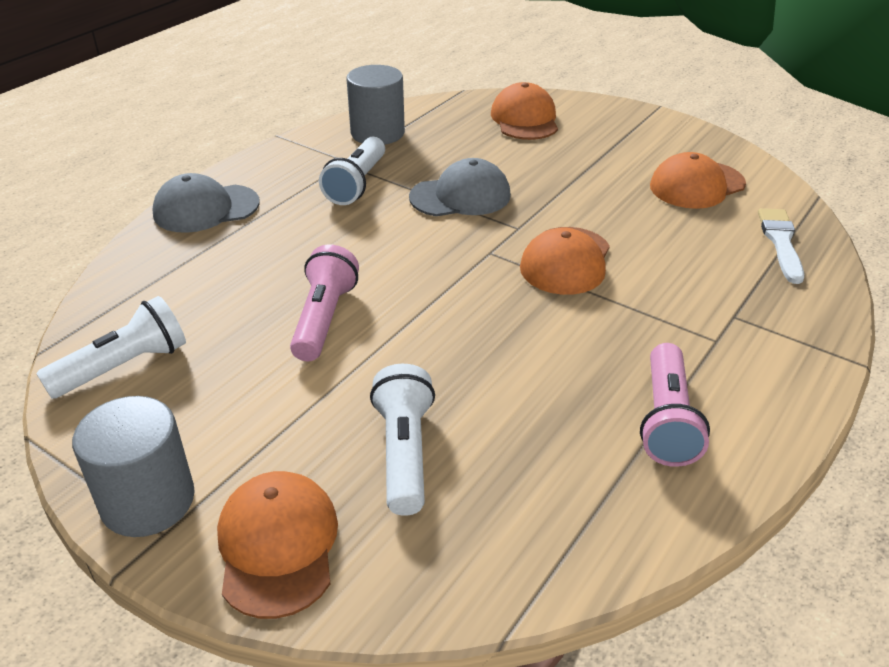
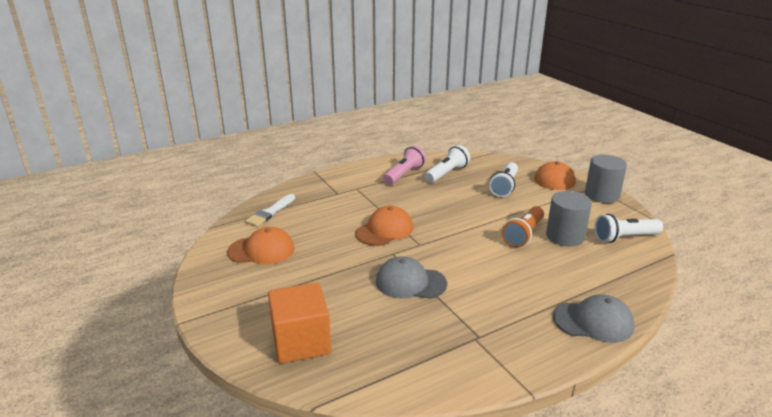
camera: 155 degrees left, 10 degrees down
pink flashlight [290,245,359,361] -> orange flashlight [502,206,544,248]
white flashlight [319,137,385,205] -> white flashlight moved to [425,145,470,183]
grey cylinder [347,65,405,145] -> grey cylinder moved to [546,191,592,246]
orange cap [491,82,558,140] -> orange cube [268,282,331,363]

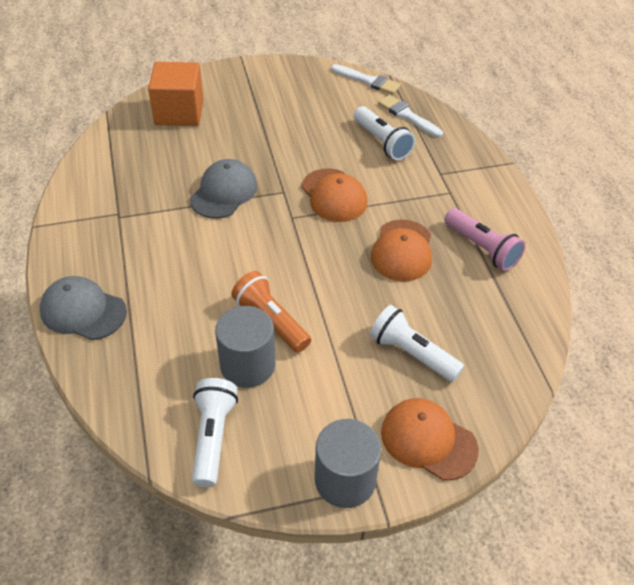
camera: 105 degrees right, 20 degrees up
orange cap [227,227,294,264] -> orange cap moved to [371,219,432,281]
white flashlight [425,145,470,183] -> white flashlight moved to [354,106,415,160]
grey cap [553,294,635,343] -> grey cap turned 90 degrees clockwise [40,276,127,340]
none -> white brush [331,64,401,95]

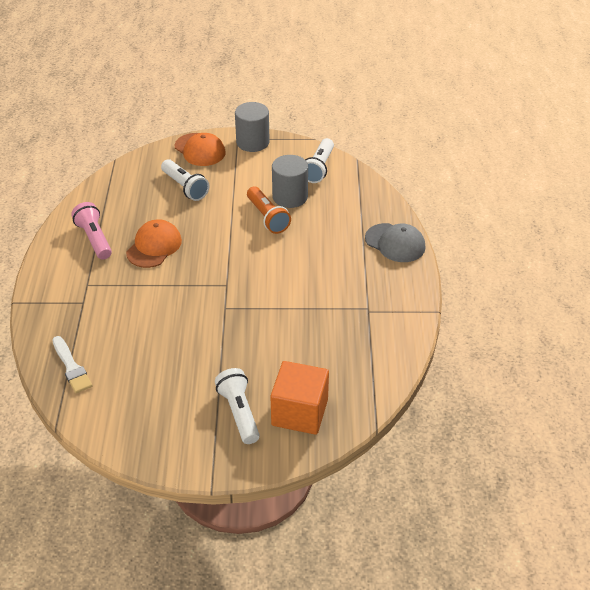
camera: 165 degrees left, 5 degrees down
grey cap [190,159,258,219] -> none
orange cap [302,168,368,222] -> none
white brush [331,64,401,95] -> none
white flashlight [354,106,415,160] -> white flashlight moved to [215,368,260,444]

